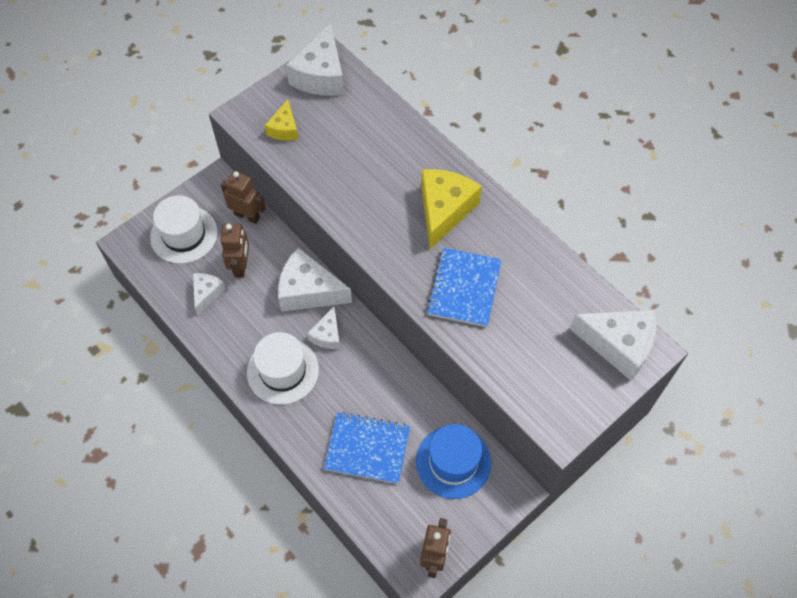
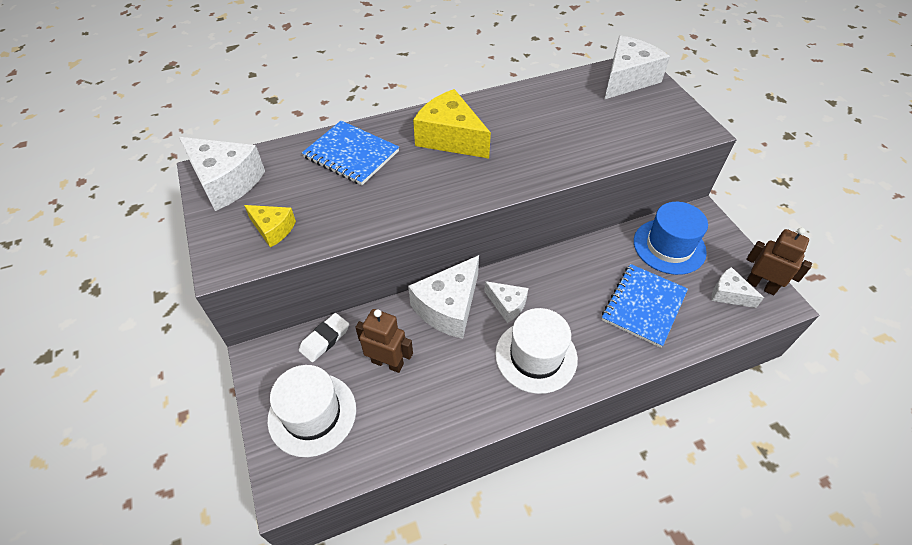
camera: 70 degrees left, 10 degrees down
white cheese [193,273,226,315] -> white cheese moved to [711,267,764,308]
brown robot [221,171,266,224] -> white eraser [299,313,349,362]
blue notebook [426,248,502,327] -> blue notebook moved to [302,121,399,185]

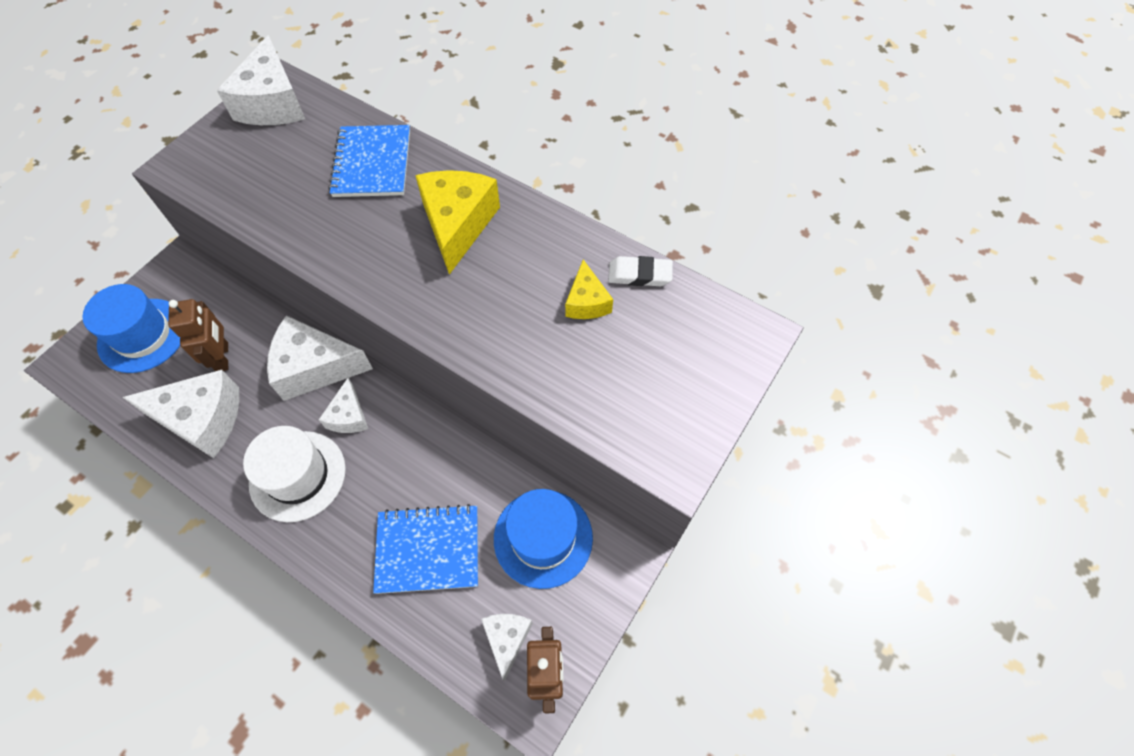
camera: 55 degrees right, 10 degrees up
yellow cheese [244,205,296,248] -> yellow cheese moved to [565,259,613,319]
white hat [267,365,356,457] -> blue hat [82,284,180,373]
white eraser [299,313,349,362] -> white eraser moved to [608,256,673,286]
white cheese [604,35,670,100] -> white cheese moved to [123,370,239,458]

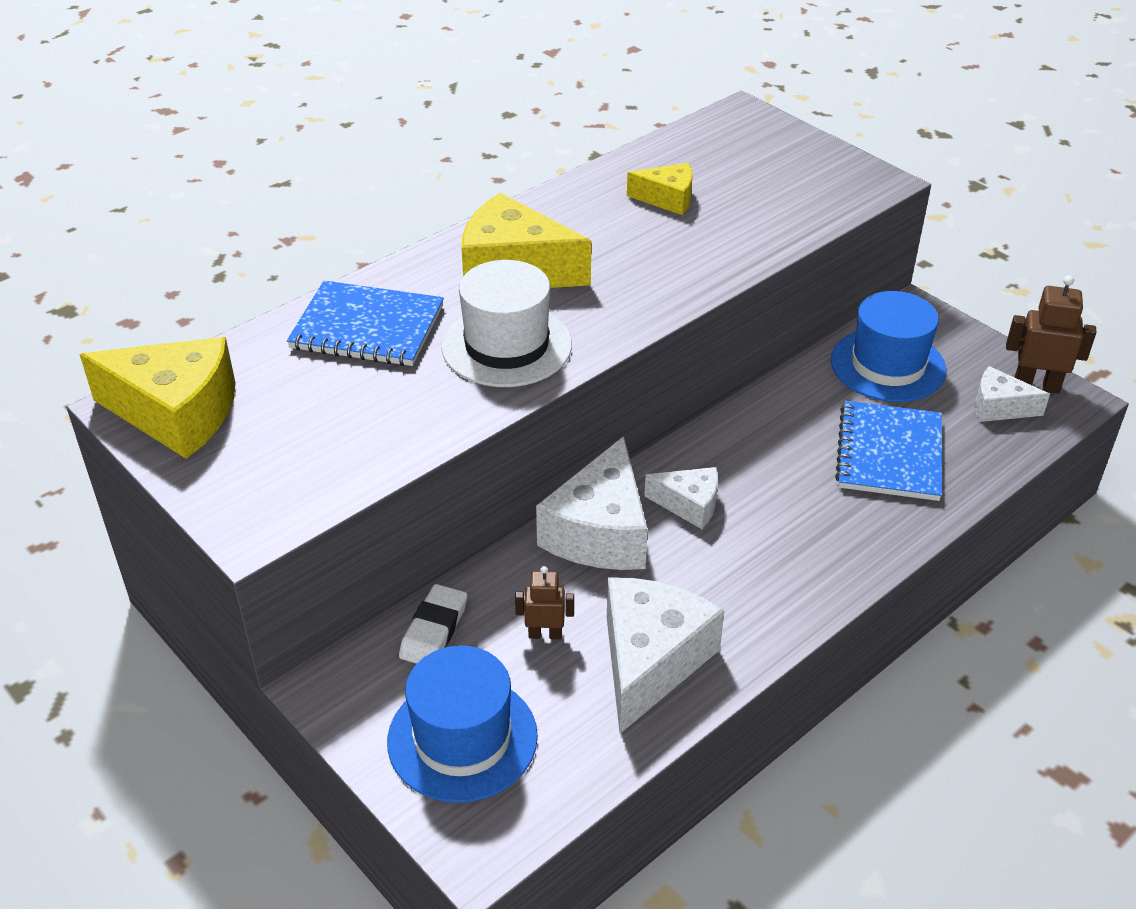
camera: 75 degrees left, 20 degrees down
brown robot [168,299,228,371] -> brown robot [515,566,574,639], size x0.62
white cheese [217,35,305,125] -> yellow cheese [79,337,236,459]
white hat [243,426,346,522] -> white hat moved to [441,260,572,387]
white eraser [608,256,673,286] -> white eraser moved to [399,584,467,664]

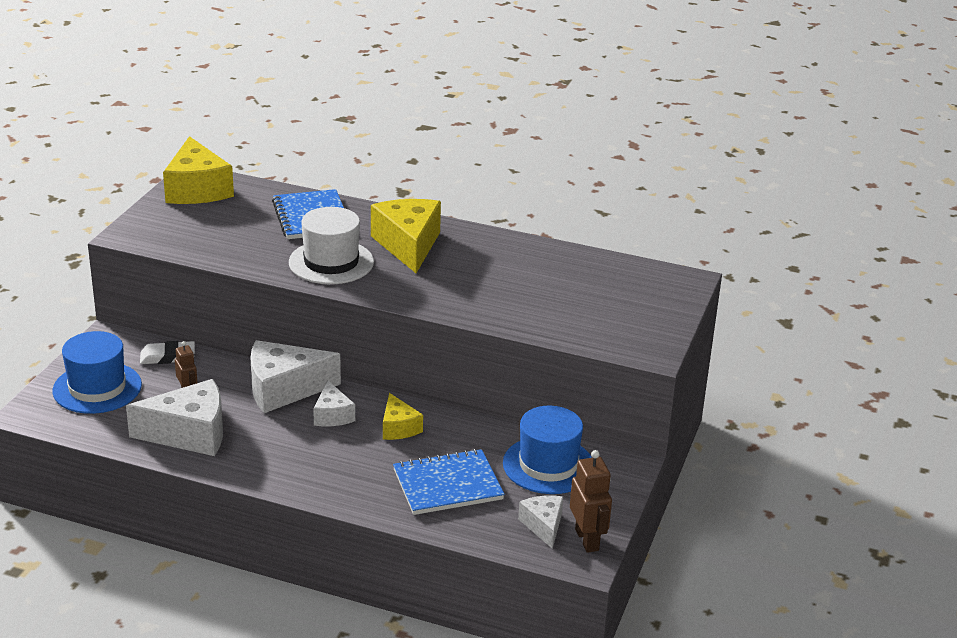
camera: 60 degrees right, 10 degrees down
yellow cheese [627,163,693,215] -> yellow cheese moved to [383,393,423,440]

